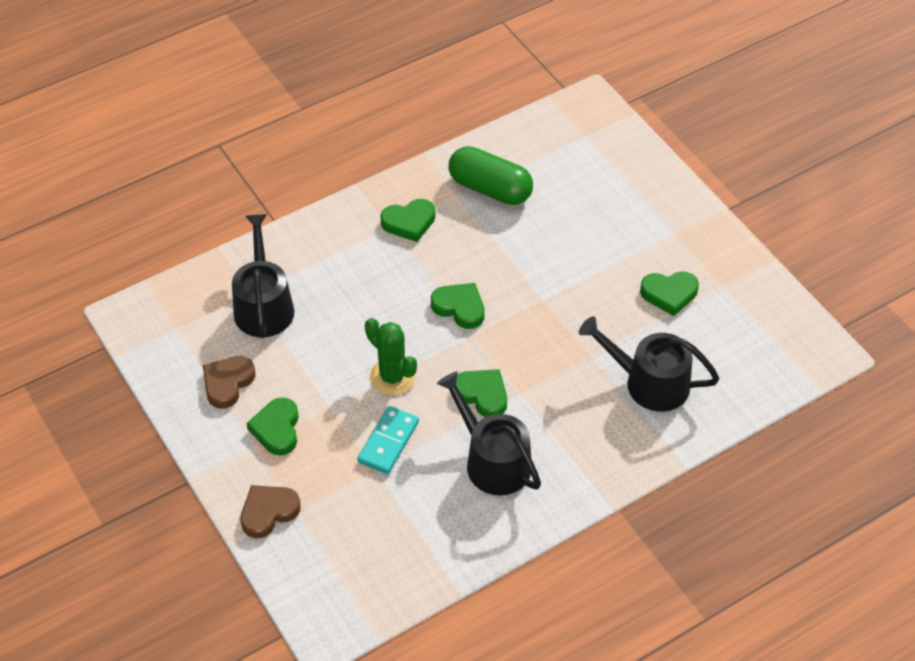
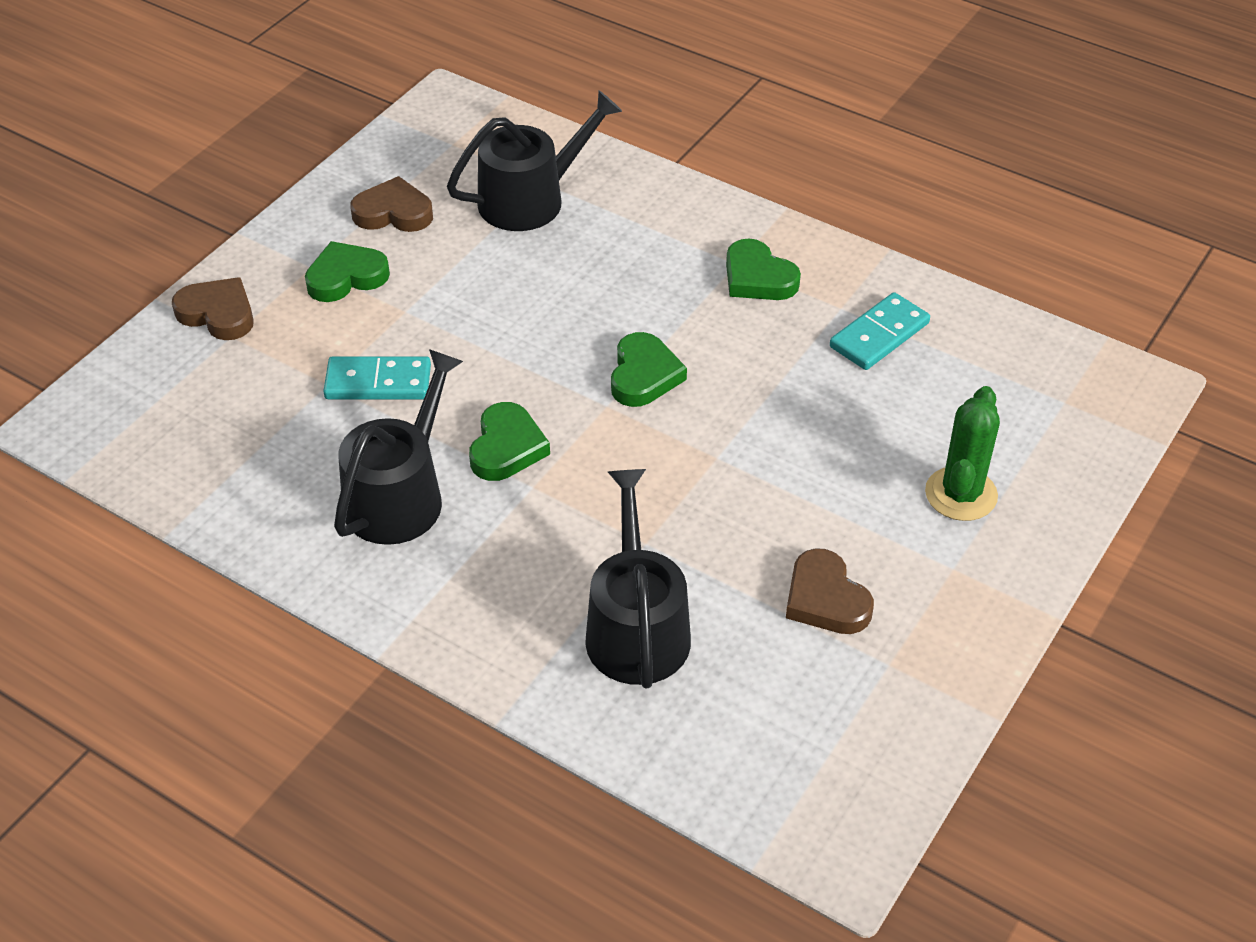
camera: 65 degrees right, 5 degrees down
green cactus [365,318,417,395] -> green cactus moved to [925,386,1000,521]
green capsule [449,146,533,205] -> turquoise domino [830,292,930,370]
green heart [640,271,699,316] -> brown heart [786,548,874,634]

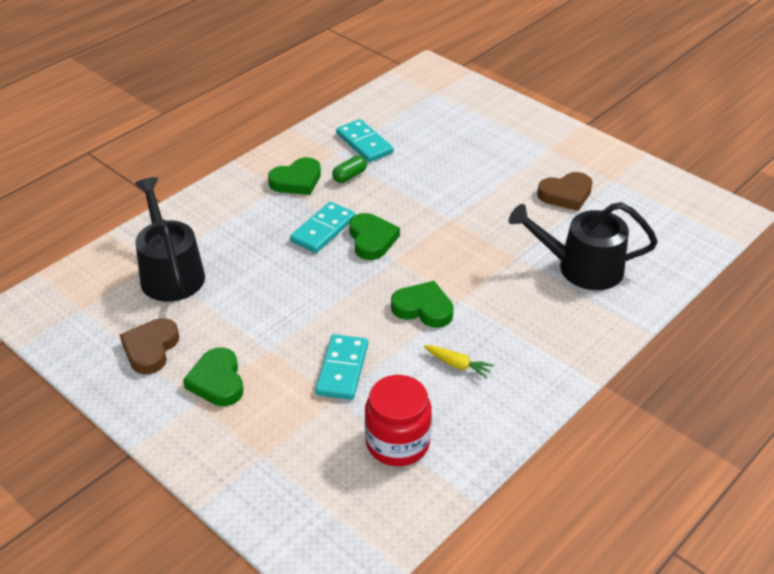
camera: 80 degrees left, 5 degrees down
brown heart [172,277,254,340] -> none
black watering can [334,349,463,545] -> yellow carrot [424,345,494,379]
green heart [611,332,687,407] -> green heart turned 60 degrees clockwise [349,213,400,260]
green cactus [925,386,1000,521] -> none
none -> turquoise domino [290,202,356,253]
none -> green capsule [332,156,367,183]
none -> red jar [365,375,432,466]

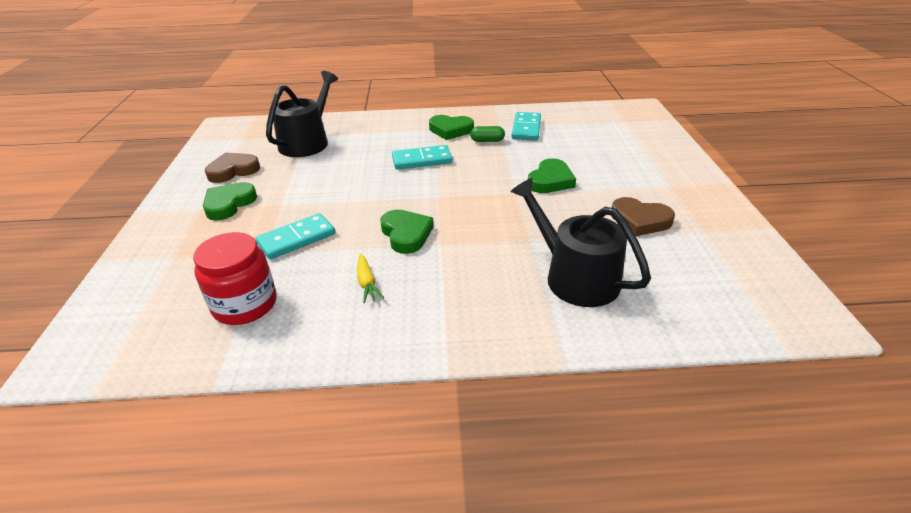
camera: 45 degrees right, 5 degrees down
green heart [349,213,400,260] -> green heart moved to [528,158,576,193]

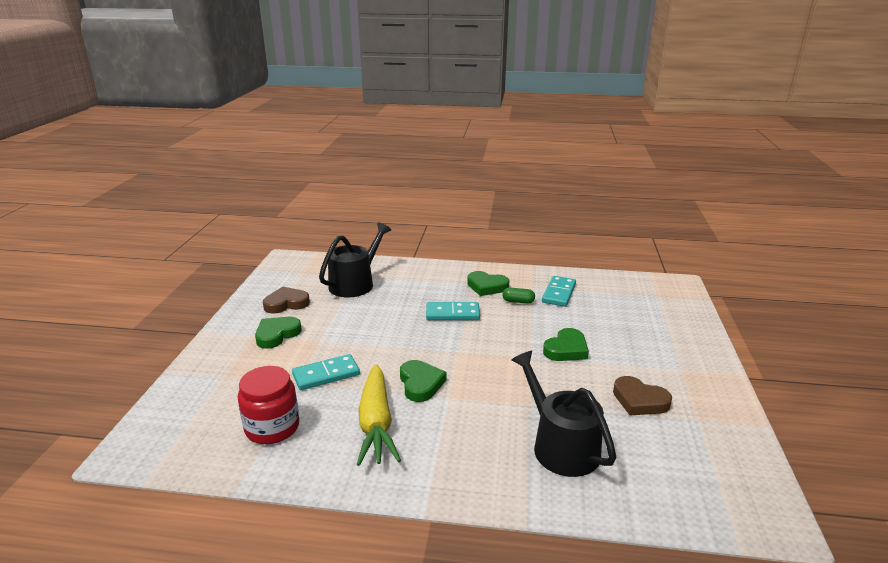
camera: 10 degrees right, 10 degrees down
yellow carrot [357,253,384,303] -> yellow carrot [356,364,401,466], size x2.26

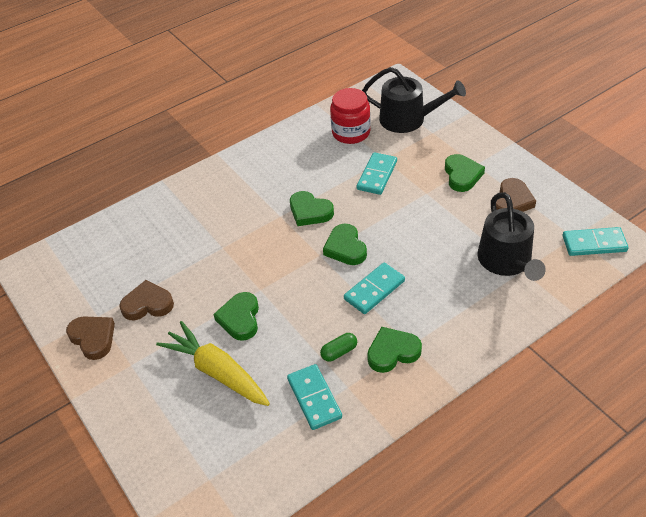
camera: 140 degrees right, 20 degrees up
yellow carrot [356,364,401,466] -> yellow carrot moved to [156,321,270,406]
black watering can [512,351,616,477] -> black watering can moved to [362,67,466,133]
none -> brown heart [66,316,115,360]
none -> green heart [323,224,367,265]
none -> turquoise domino [562,227,629,256]

